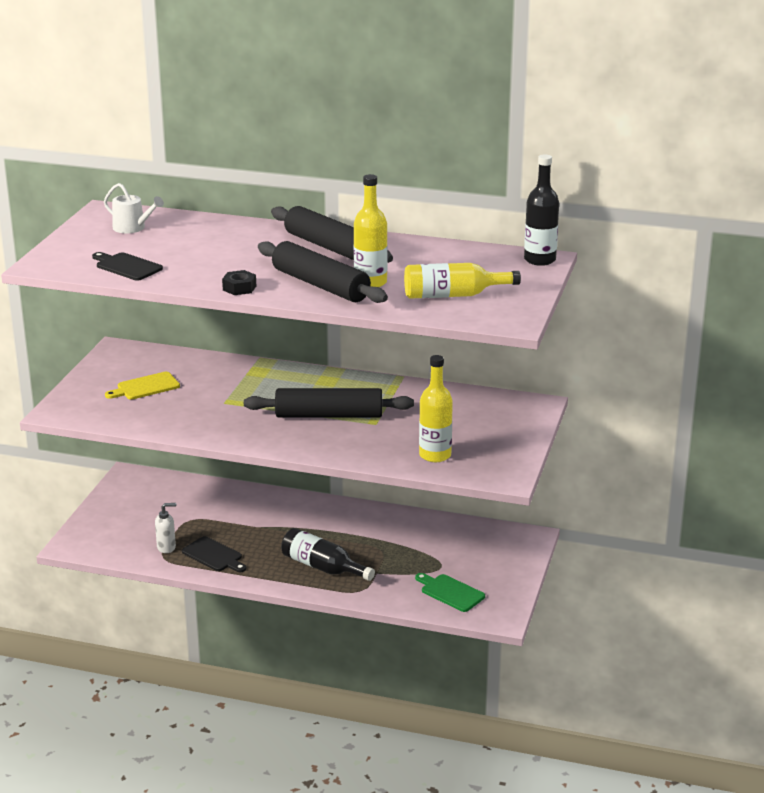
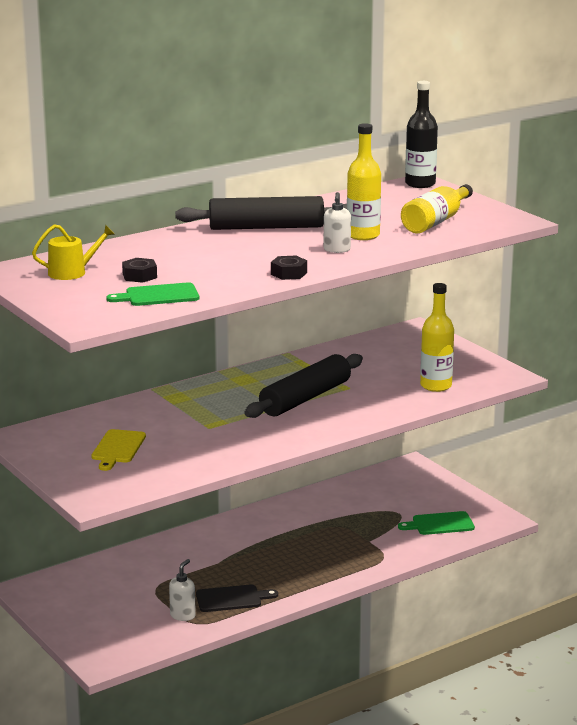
camera: 50 degrees left, 5 degrees down
black cutting board [92,252,163,281] -> green cutting board [106,282,199,306]
white watering can [104,183,164,233] -> yellow watering can [32,224,114,280]
black rolling pin [258,241,388,303] -> white soap dispenser [324,192,351,253]
black bottle [281,528,375,581] -> none
none -> black nut [122,258,157,283]

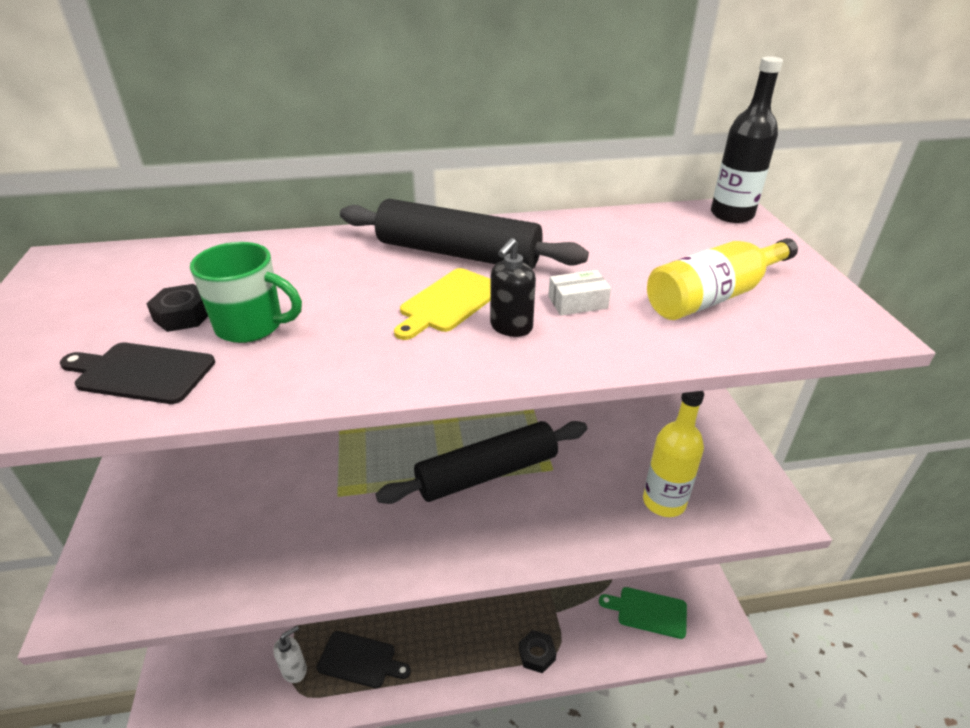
camera: 25 degrees right, 15 degrees up
yellow watering can [32,224,114,280] -> none
yellow cutting board [91,429,146,471] -> yellow cutting board moved to [394,268,491,340]
green cutting board [106,282,199,306] -> black cutting board [60,343,215,404]
black nut [271,255,307,280] -> black nut moved to [519,630,557,673]
white soap dispenser [324,192,351,253] -> black soap dispenser [490,238,536,337]
yellow bottle [347,123,381,240] -> white box [548,270,611,316]
none -> green mug [190,242,302,343]

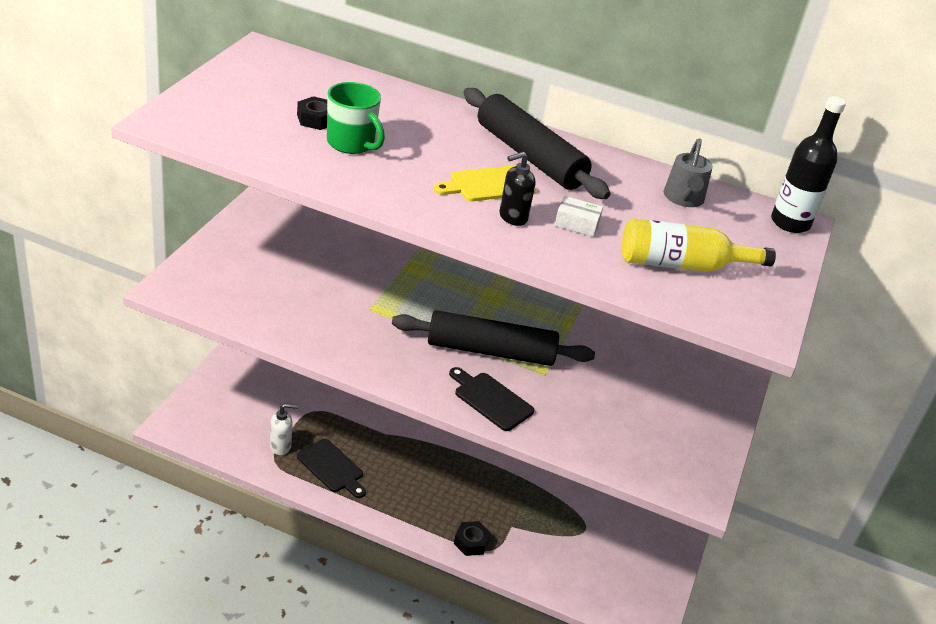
camera: 25 degrees right, 0 degrees up
black cutting board [60,343,215,404] -> black cutting board moved to [449,367,534,431]
green cutting board [599,587,687,639] -> none
yellow bottle [643,391,704,517] -> none
none -> grey watering can [664,138,713,207]

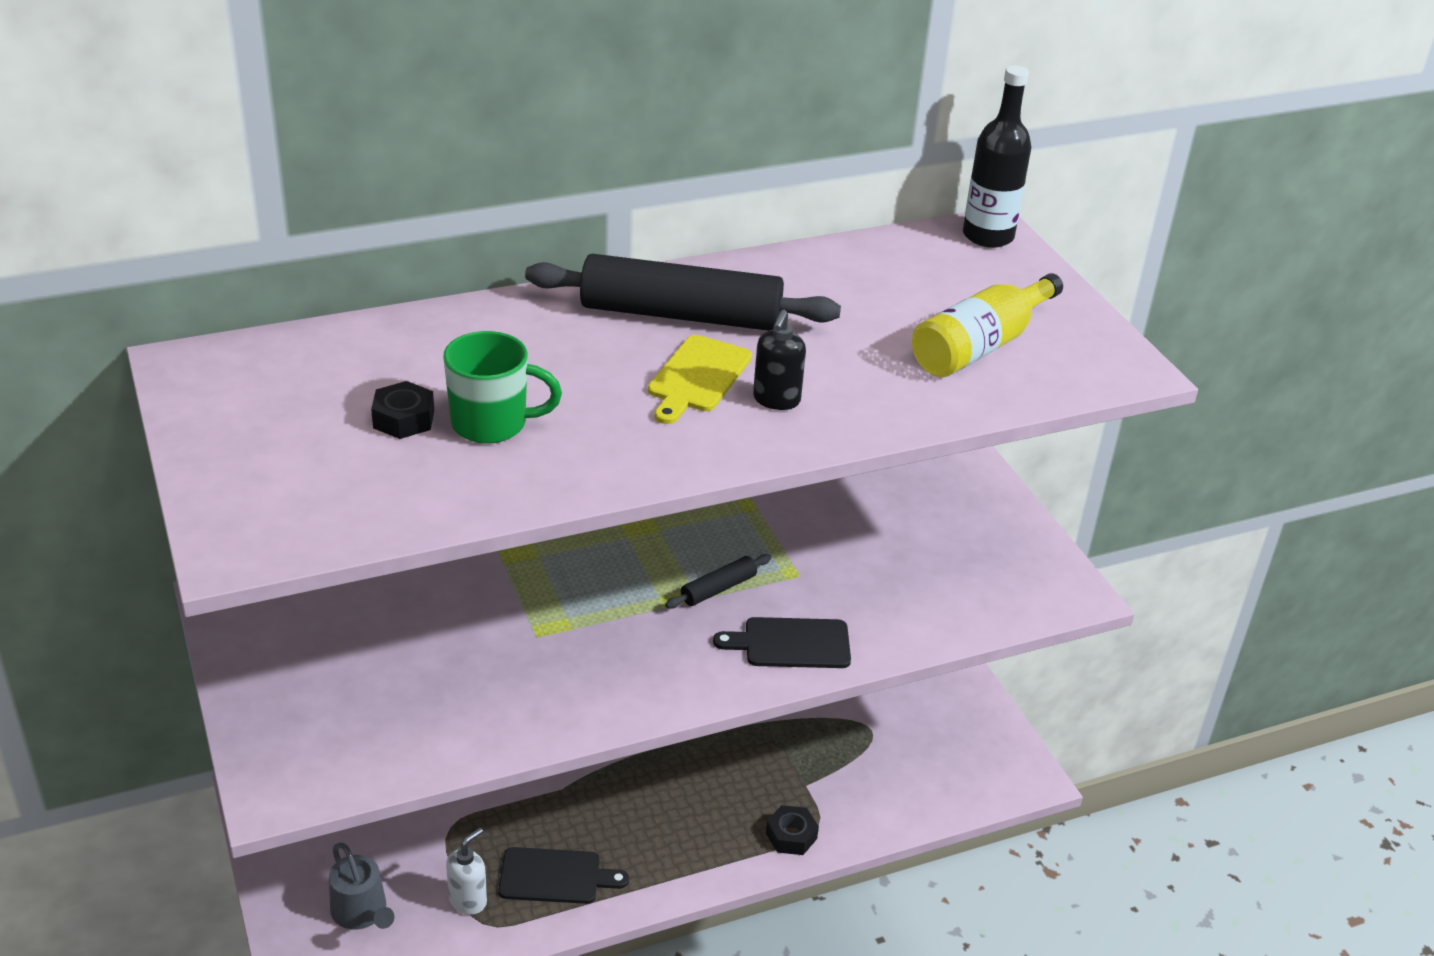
camera: 40 degrees left, 0 degrees up
black rolling pin [392,310,595,366] -> black rolling pin [665,554,771,608], size x0.44
white box [555,196,603,237] -> none
grey watering can [664,138,713,207] -> grey watering can moved to [329,843,394,930]

